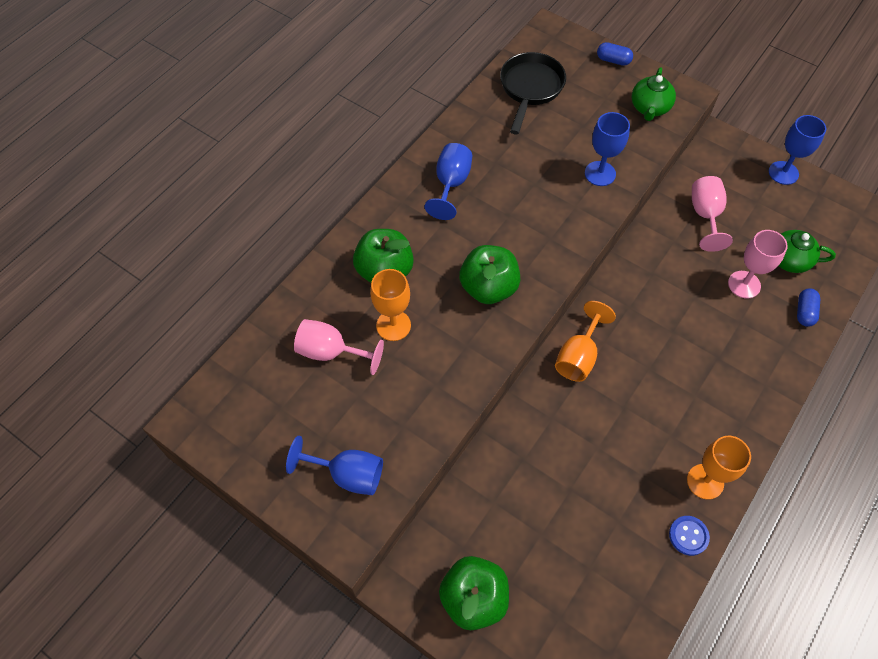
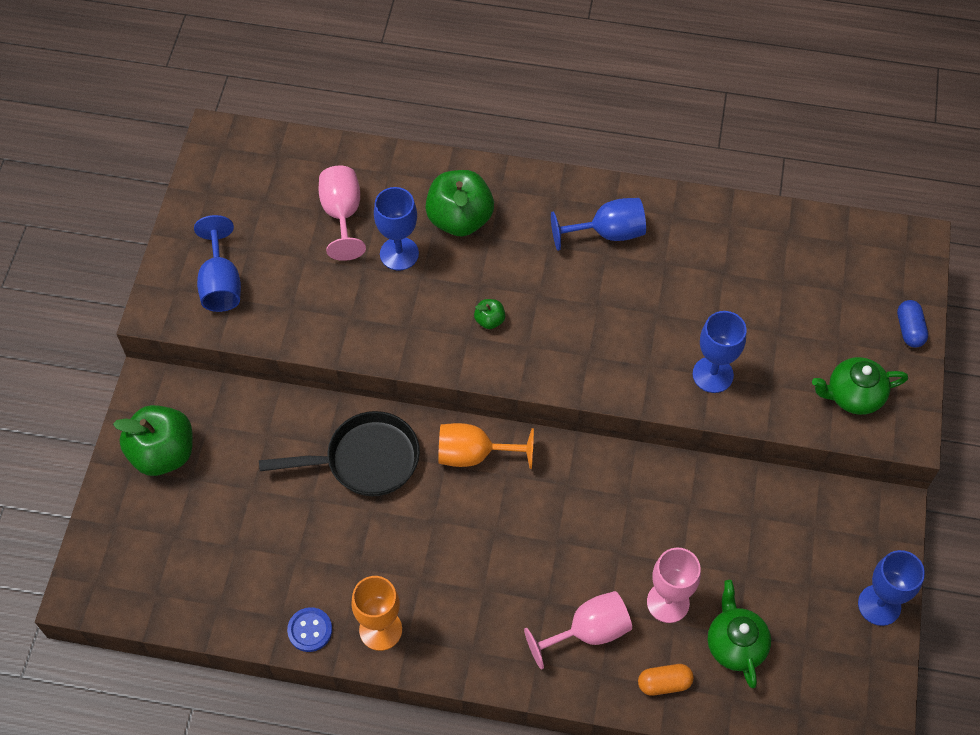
camera: 65 degrees right, 0 degrees up
orange goblet [370,269,411,341] -> blue goblet [374,187,419,271]
green apple [459,245,520,304] -> green apple [474,299,506,329], size x0.44
black pan [500,52,566,135] -> black pan moved to [259,411,420,496]
pink goblet [692,176,733,252] -> pink goblet moved to [524,591,632,670]
blue capsule [797,288,820,327] -> orange capsule [638,664,694,696]

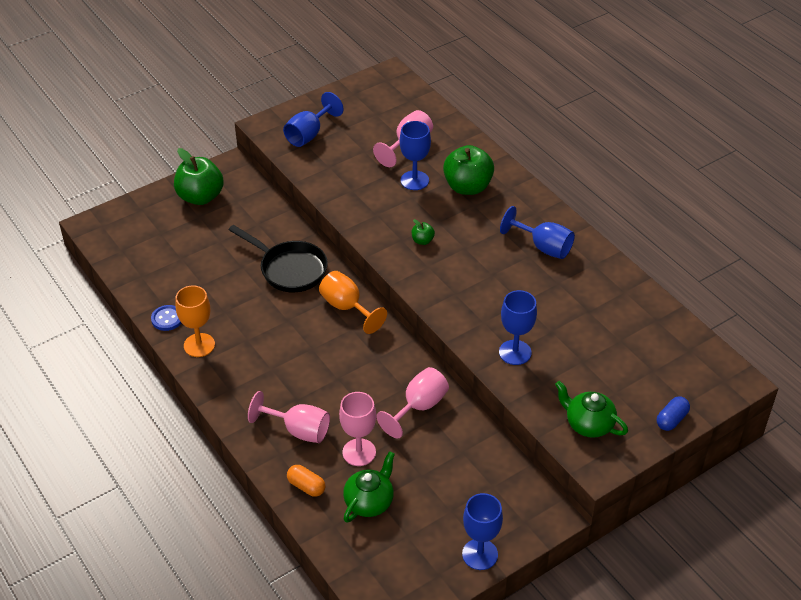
camera: 45 degrees right, 15 degrees down
none -> pink goblet [376,367,449,438]

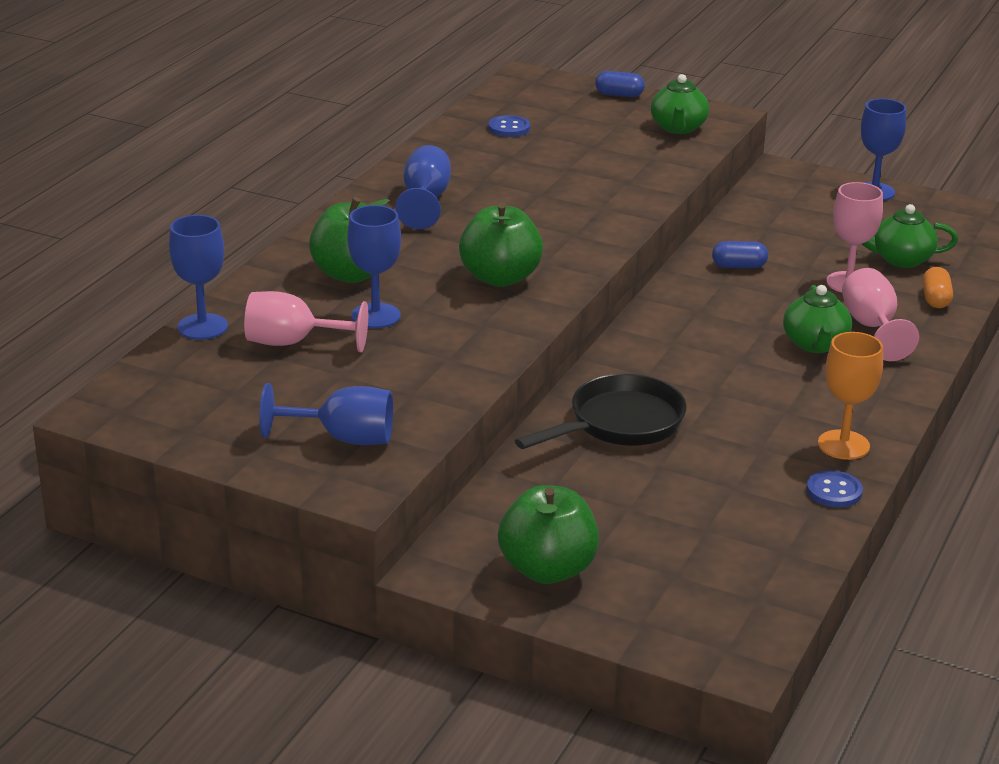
camera: 120 degrees left, 15 degrees down
black pan [229,225,328,292] -> black pan turned 45 degrees clockwise [515,374,687,449]
orange goblet [319,271,387,334] -> none
pink goblet [376,367,449,438] -> blue capsule [712,241,768,268]
green apple [412,219,435,245] -> green apple [459,202,543,287], size x2.26
blue goblet [499,290,537,365] -> blue goblet moved to [169,215,228,340]
none -> blue button [488,115,530,137]
none -> green teapot [783,285,852,353]

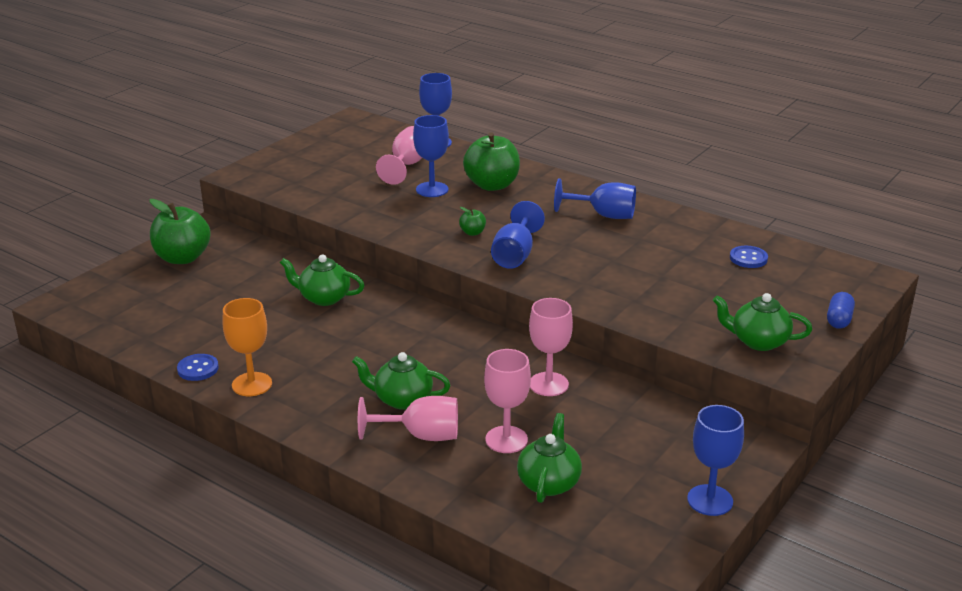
camera: 100 degrees right, 0 degrees up
blue goblet [259,383,393,445] -> blue goblet moved to [491,201,545,269]
green apple [459,202,543,287] -> green apple [459,207,486,236], size x0.44
black pan [515,374,687,449] -> green teapot [280,254,365,306]
blue capsule [712,241,768,268] -> pink goblet [529,298,573,396]
orange capsule [922,267,953,308] -> none

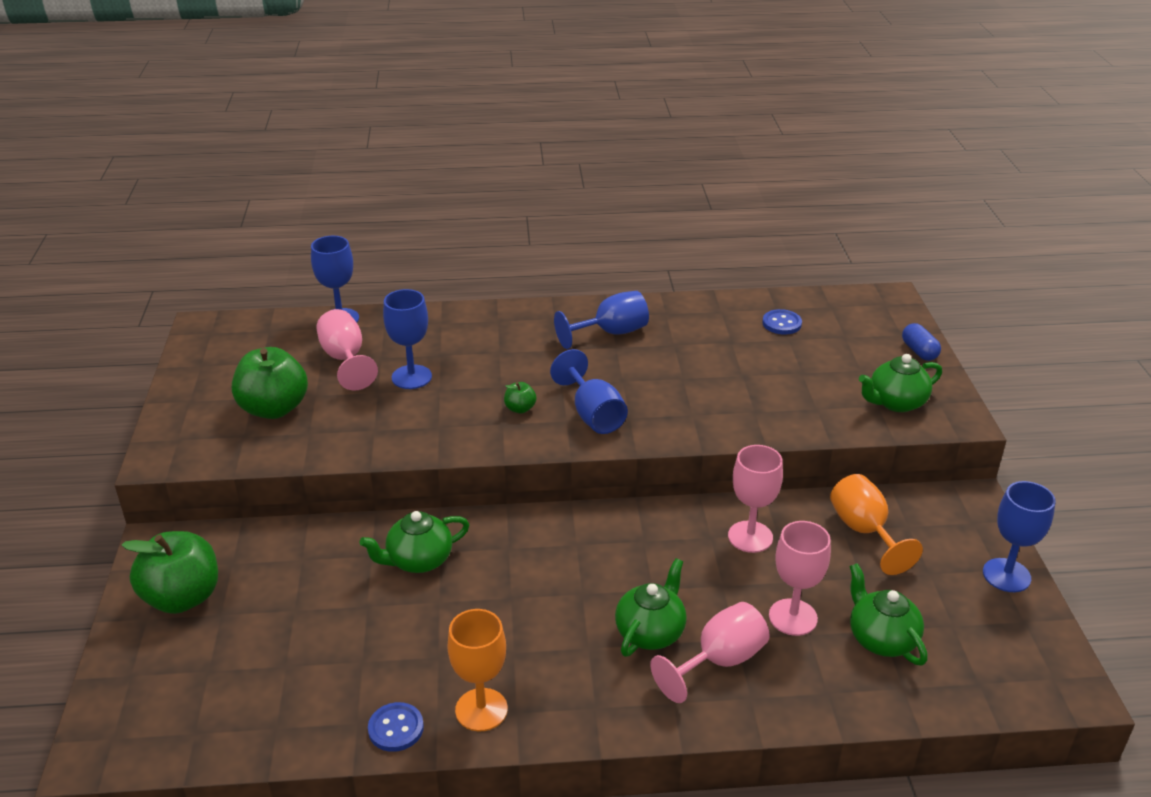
camera: 40 degrees left, 5 degrees up
green teapot [352,352,451,410] -> green teapot turned 150 degrees clockwise [615,558,687,657]
green apple [463,132,520,191] -> green apple moved to [232,347,308,419]
none -> orange goblet [830,474,923,575]

